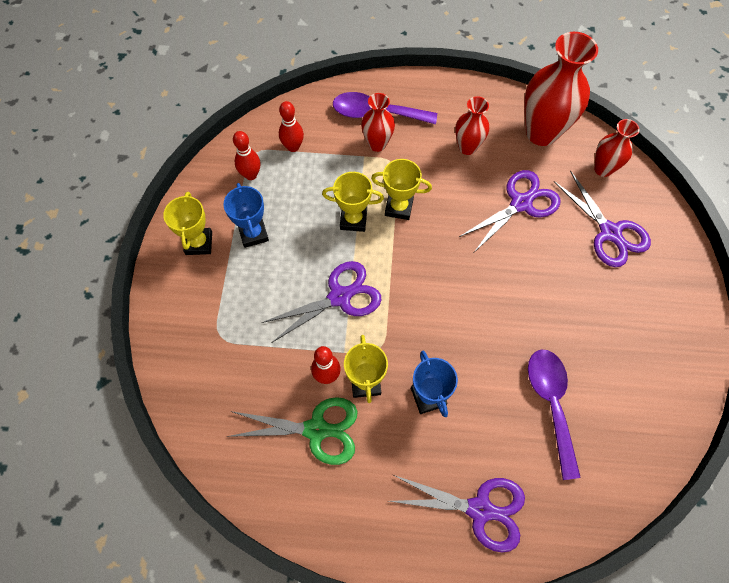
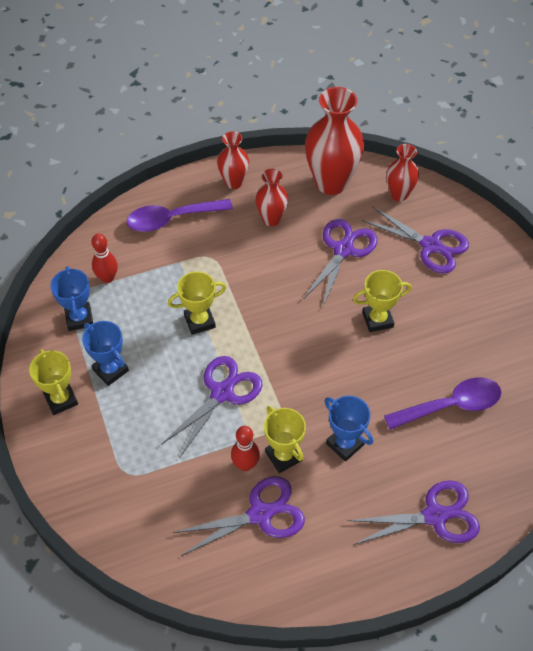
camera: 25 degrees left, 10 degrees down
green scissors [227,397,358,465] -> purple scissors [173,476,305,556]
red bowling pin [233,131,261,180] -> blue trophy [50,266,93,331]
red vase [361,93,395,152] -> red vase moved to [217,131,249,189]
yellow trophy [371,159,432,220] -> yellow trophy moved to [353,270,412,332]
purple spoon [528,350,581,480] -> purple spoon turned 105 degrees clockwise [384,377,502,430]

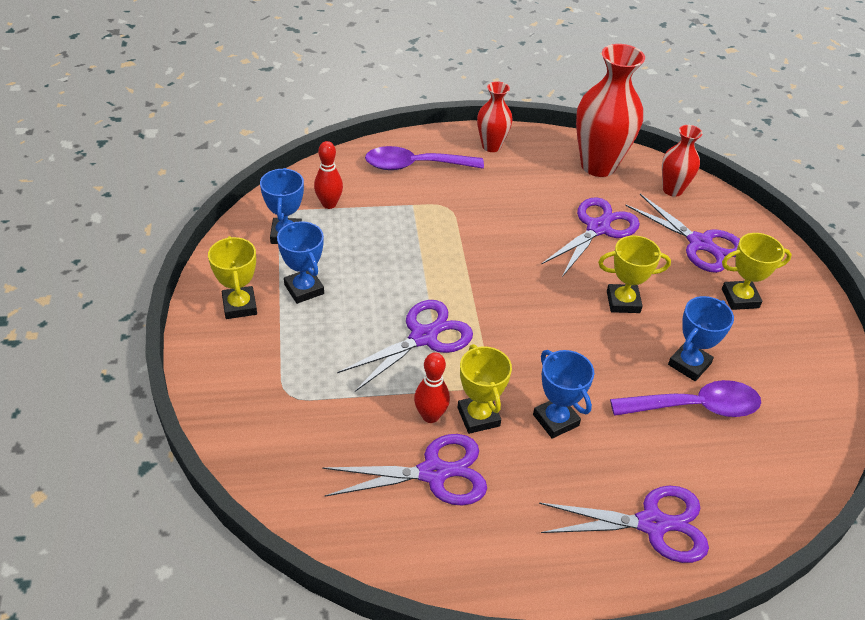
camera: 10 degrees right, 10 degrees down
yellow trophy [168,272,226,335] -> yellow trophy moved to [722,233,792,310]
red vase [255,169,288,226] -> none
none -> blue trophy [668,296,734,381]

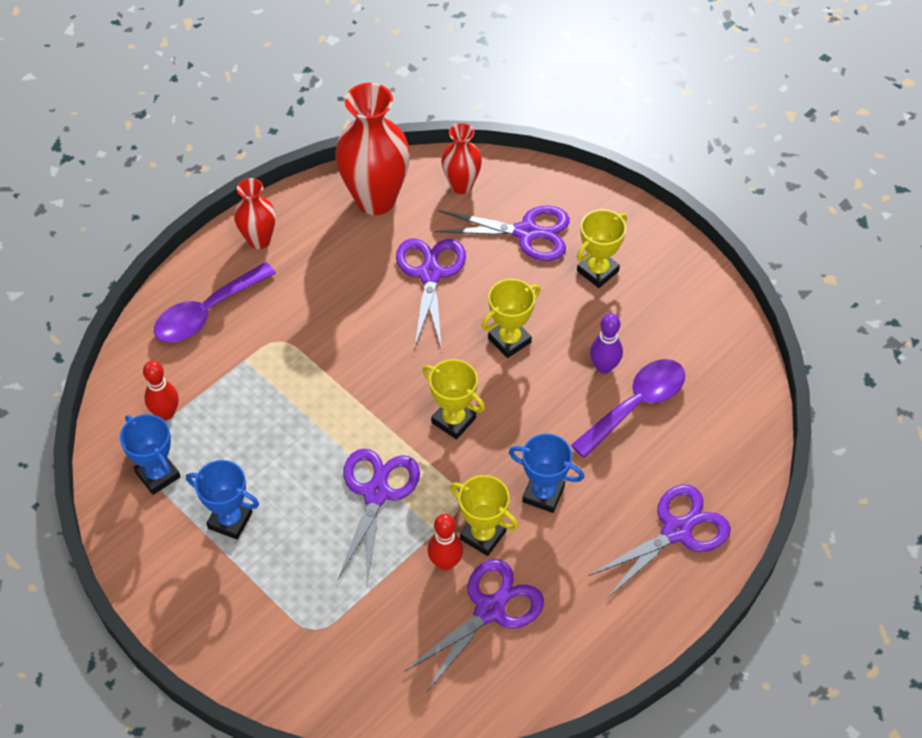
camera: 35 degrees left, 10 degrees up
yellow trophy [208,236,257,319] -> yellow trophy moved to [423,359,485,439]
blue trophy [668,296,734,381] -> purple bowling pin [590,313,623,374]

